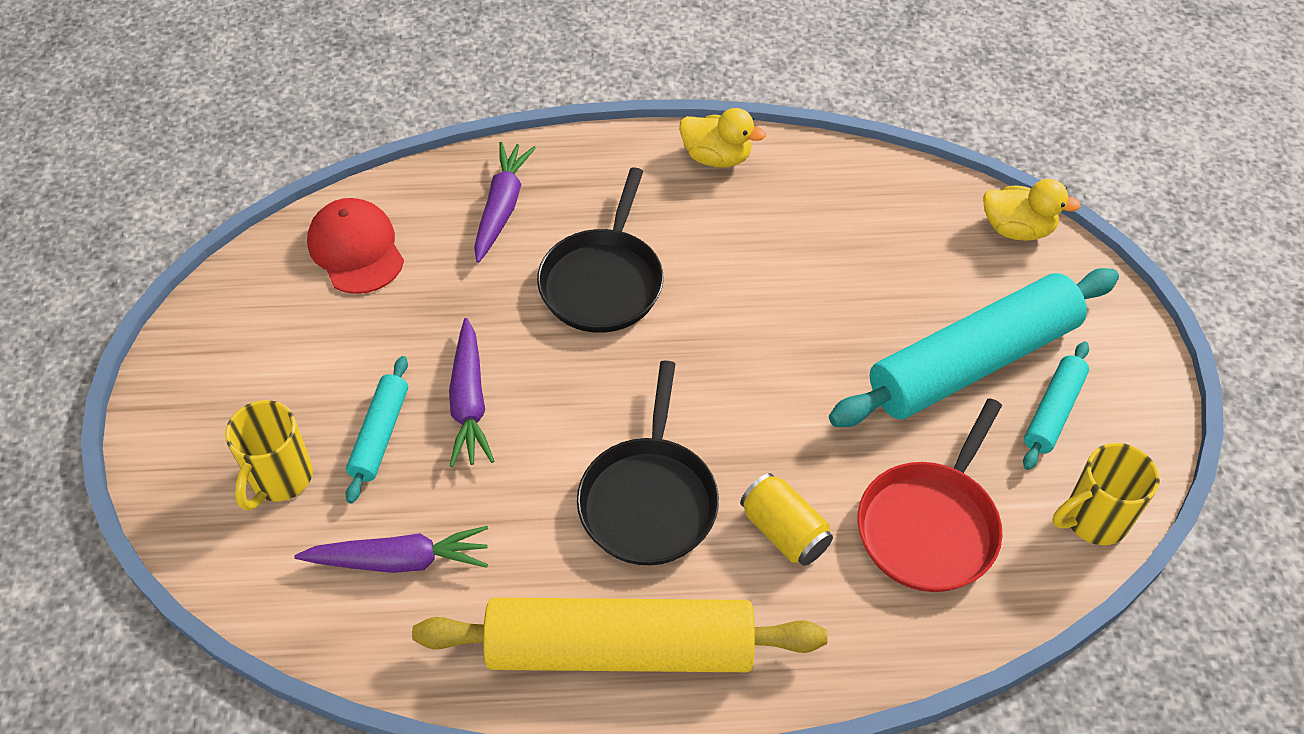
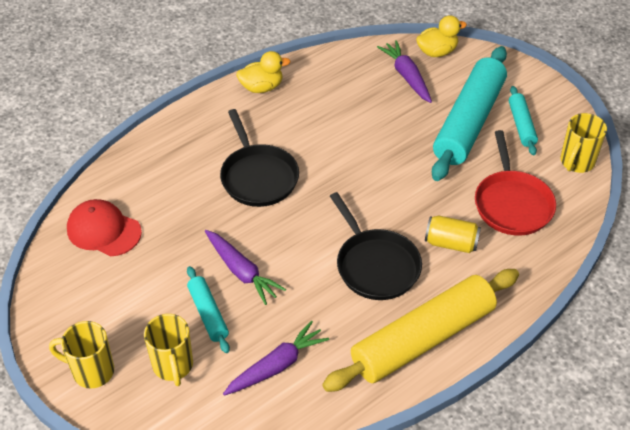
camera: 35 degrees left, 5 degrees down
purple carrot [474,142,536,263] -> purple carrot moved to [377,40,432,103]
none -> yellow mug [49,321,114,389]

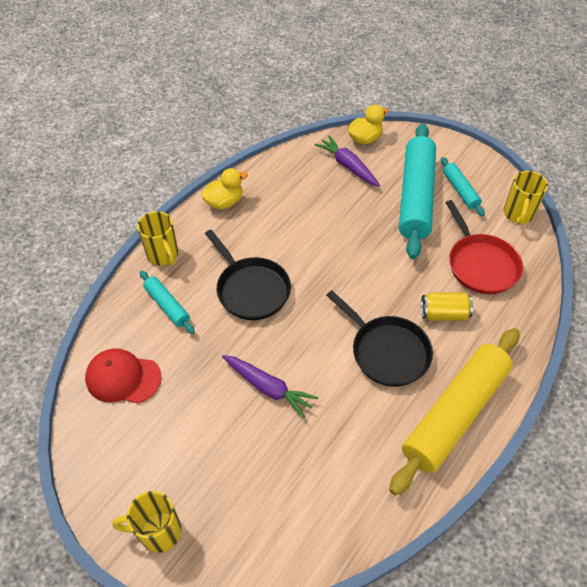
camera: 15 degrees left, 5 degrees up
yellow mug [144,314,193,386] -> yellow mug moved to [137,211,178,265]
turquoise rolling pin [187,266,230,353] -> turquoise rolling pin moved to [140,271,195,334]
purple carrot [223,321,329,396] -> none

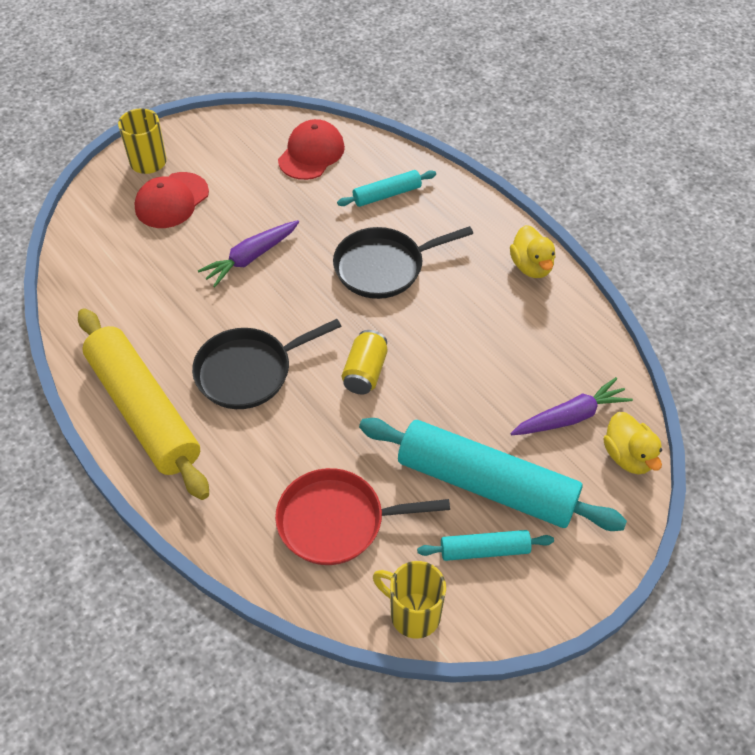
camera: 105 degrees right, 0 degrees up
yellow mug [137,211,178,265] -> none
yellow can [421,292,473,321] -> yellow can moved to [342,330,388,395]
none -> red cap [134,172,209,228]

